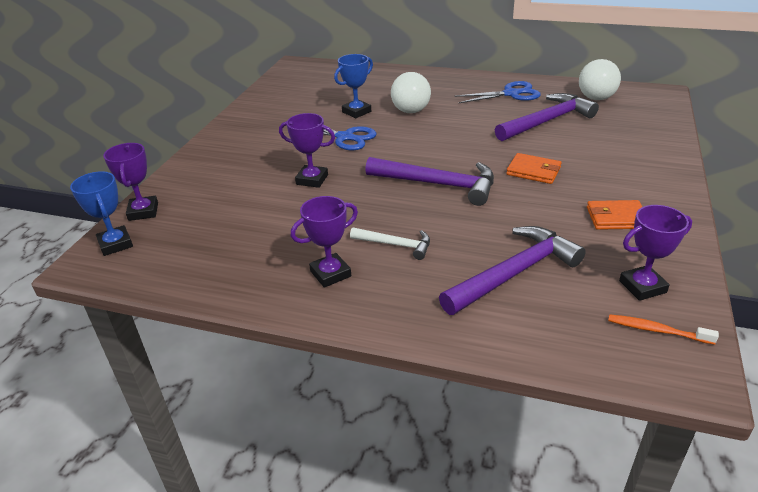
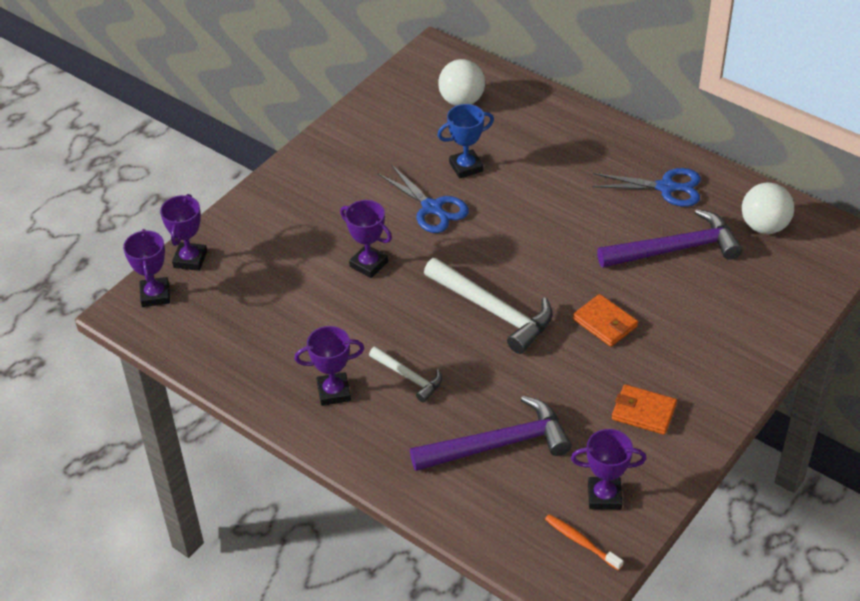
camera: 20 degrees right, 10 degrees up
blue trophy [70,171,133,256] -> purple trophy [123,229,170,307]
purple hammer [365,157,494,206] -> white hammer [424,258,553,354]
white ball [391,72,431,113] -> white ball moved to [438,59,485,106]

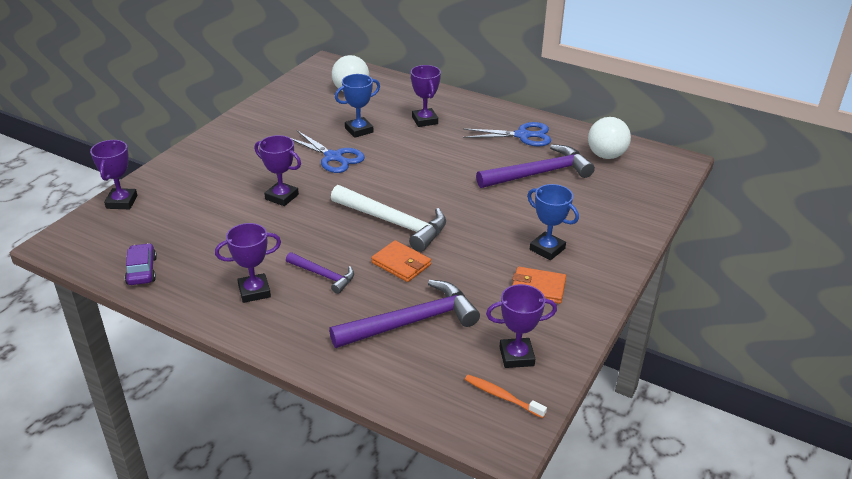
camera: 10 degrees left, 10 degrees down
purple trophy [123,229,170,307] -> purple trophy moved to [411,65,441,127]
white hammer [369,346,442,402] -> purple hammer [286,252,354,294]
orange wallet [573,294,638,347] -> orange wallet moved to [371,240,431,282]
none -> purple car [125,243,157,285]
none -> blue trophy [527,184,579,260]

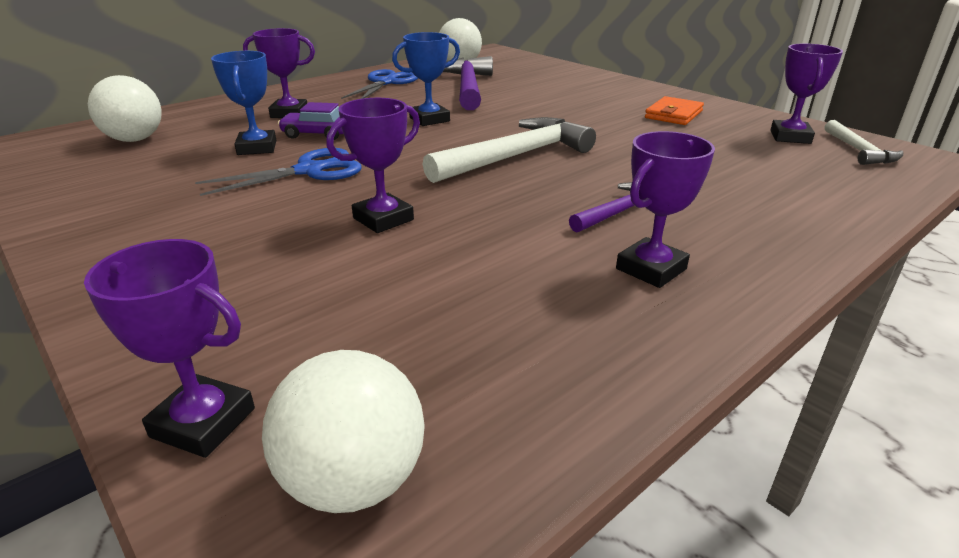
camera: 70 degrees left, 5 degrees down
purple car [125,243,157,285] -> purple car moved to [278,102,344,140]
purple trophy [215,223,281,303] -> purple trophy turned 45 degrees clockwise [616,131,715,288]
purple hammer [329,280,480,348] -> none
orange wallet [371,240,431,282] -> none
orange toothbrush [465,375,547,418] -> white hammer [825,120,903,165]
blue trophy [527,184,579,260] -> blue trophy moved to [392,32,460,126]
none -> white ball [262,350,425,513]

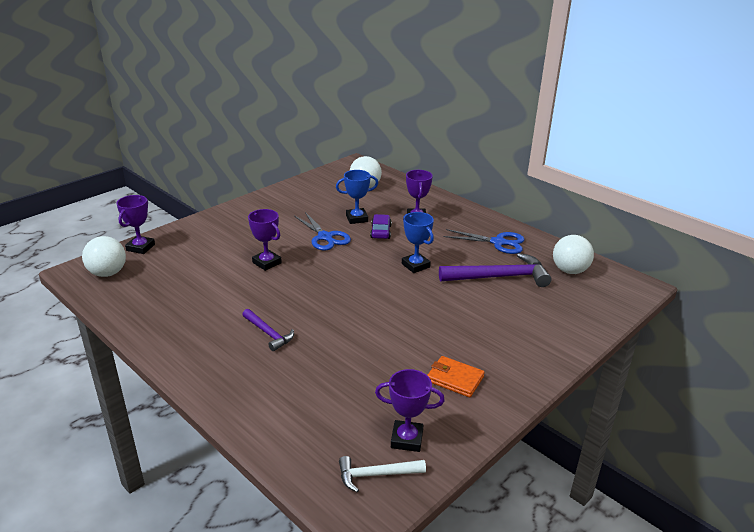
camera: 85 degrees right, 0 degrees up
white hammer [423,117,596,183] -> none
purple trophy [616,131,715,288] -> none

